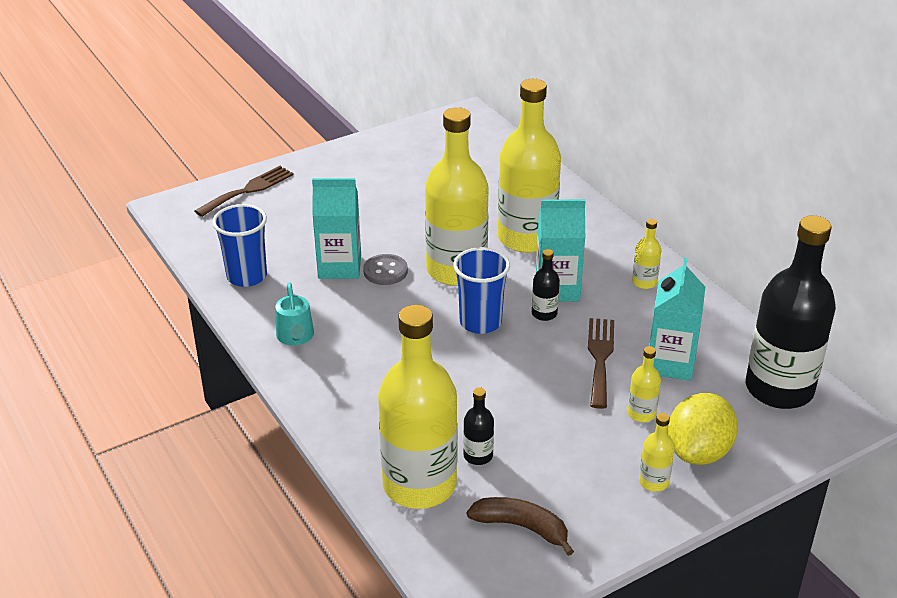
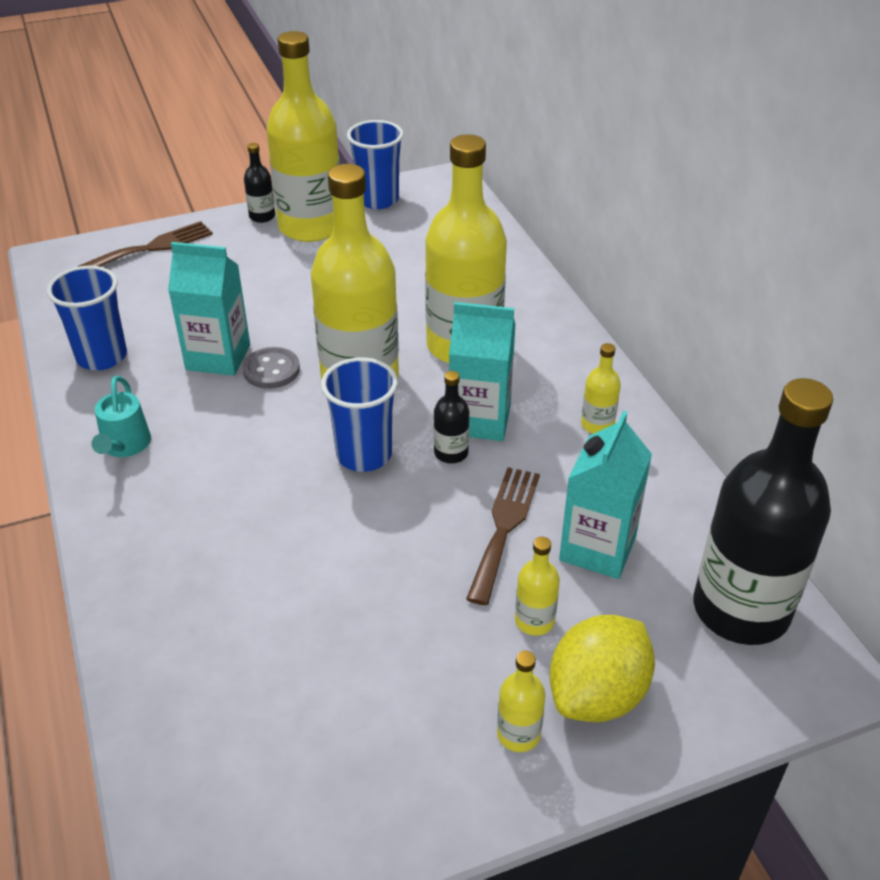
camera: 10 degrees right, 5 degrees up
yellow bottle [378,305,458,509] -> yellow bottle moved to [266,31,340,242]
black bottle [463,387,494,465] -> black bottle moved to [244,143,275,223]
brown banana [467,497,574,556] -> none
none -> blue cup [347,120,404,209]

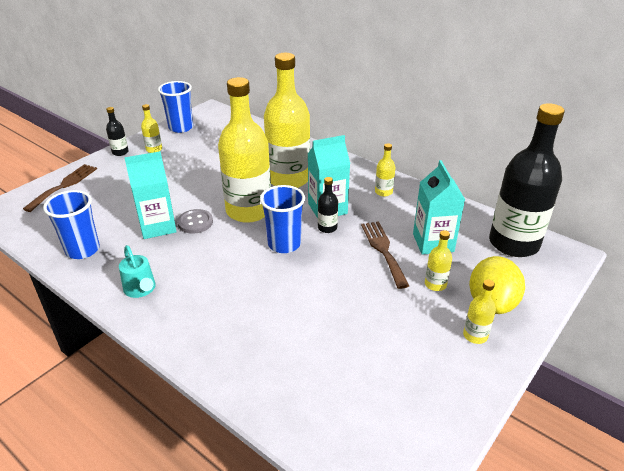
camera: 30 degrees left, 5 degrees down
yellow bottle [266,31,340,242] -> yellow bottle [141,104,162,153], size x0.41

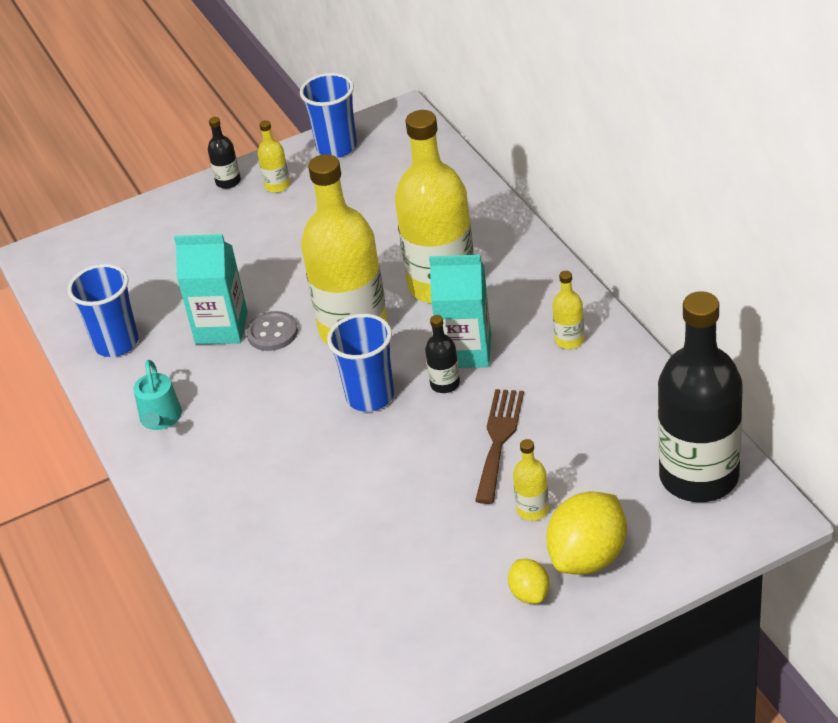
camera: 30 degrees right, 5 degrees up
brown fork [23,164,97,212] -> none
turquoise carton [413,160,465,255] -> none
yellow bottle [463,280,496,344] -> yellow lemon [508,559,550,604]

